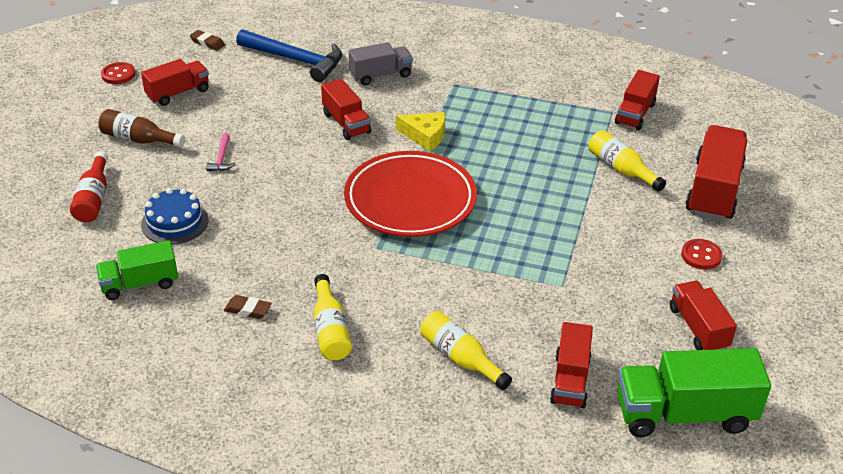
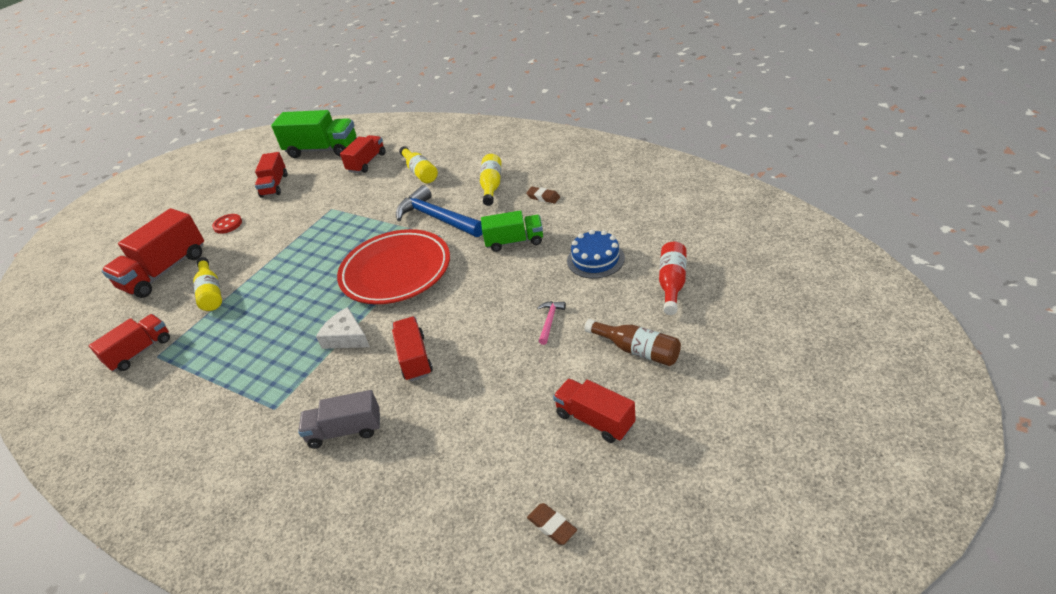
camera: 160 degrees left, 0 degrees up
green truck [96,240,178,300] -> green truck moved to [481,210,543,252]
red button [101,62,135,84] -> none
red truck [141,59,209,106] -> red truck turned 60 degrees clockwise [553,379,636,443]
blue hammer [236,29,342,82] -> blue hammer moved to [396,185,483,237]
yellow cheese [396,112,445,151] -> white cheese [316,307,370,349]

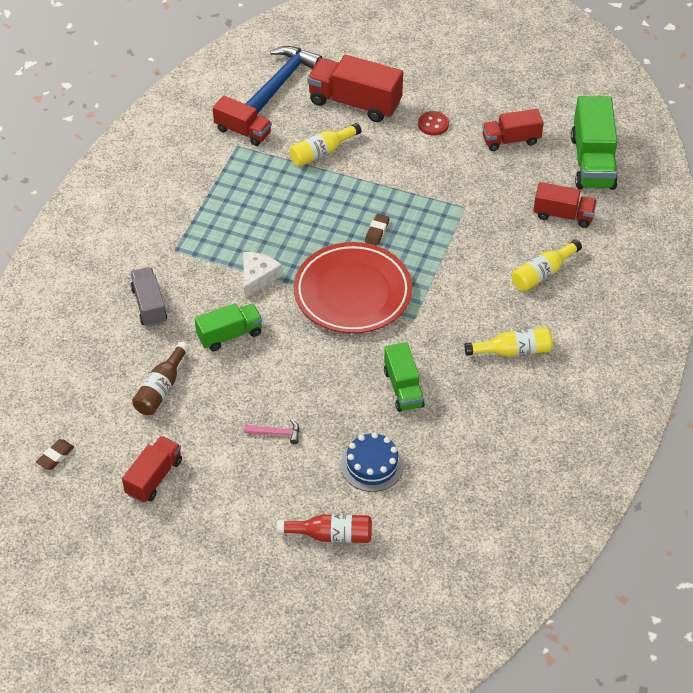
camera: 75 degrees right, 10 degrees up
red truck [392,317,433,381] -> green truck [195,303,262,351]
blue hammer [396,185,483,237] -> blue hammer moved to [245,46,322,114]
brown eraser [526,187,560,203] -> brown eraser moved to [365,214,390,246]
brown bottle [584,319,681,366] -> brown bottle moved to [132,342,189,415]

